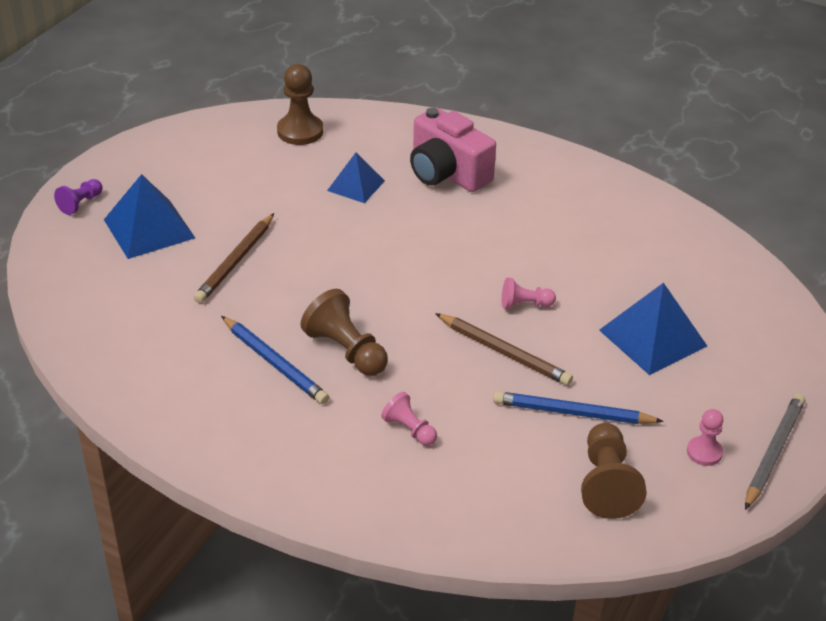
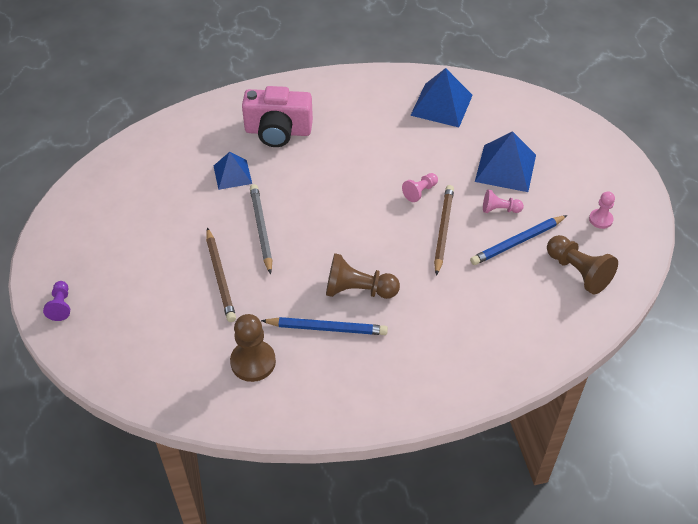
camera: 40 degrees left, 10 degrees up
blue pyramid [104,174,195,259] -> blue pyramid moved to [410,68,473,127]
brown pawn [277,64,323,145] -> brown pawn moved to [230,314,276,382]
pink pawn [381,392,437,446] -> pink pawn moved to [483,190,524,213]
brown pencil [435,313,573,386] -> brown pencil turned 75 degrees counterclockwise [434,185,454,276]
grey pencil [745,393,805,510] -> grey pencil moved to [250,184,272,274]

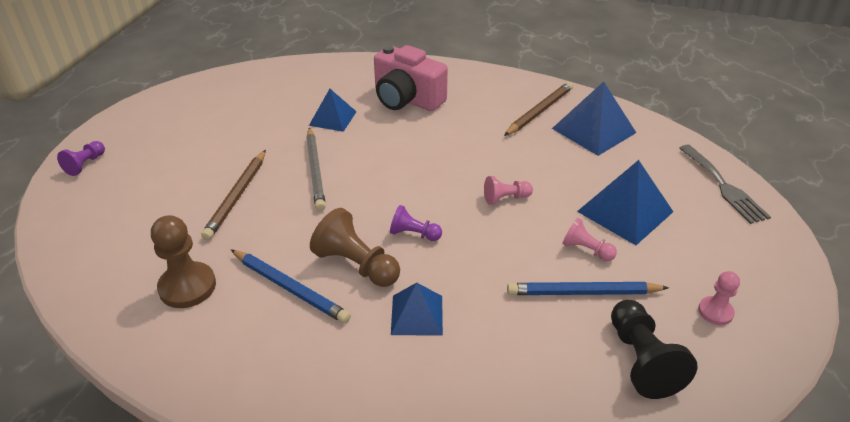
camera: 30 degrees right, 10 degrees down
grey pencil [250,184,272,274] -> grey pencil turned 150 degrees clockwise [306,127,326,211]
brown pencil [434,185,454,276] -> brown pencil moved to [504,82,573,136]
brown pawn [547,235,618,294] -> black pawn [611,300,697,399]
none -> purple pawn [390,205,442,241]
none -> blue pyramid [391,283,443,336]
none -> grey fork [679,145,771,224]

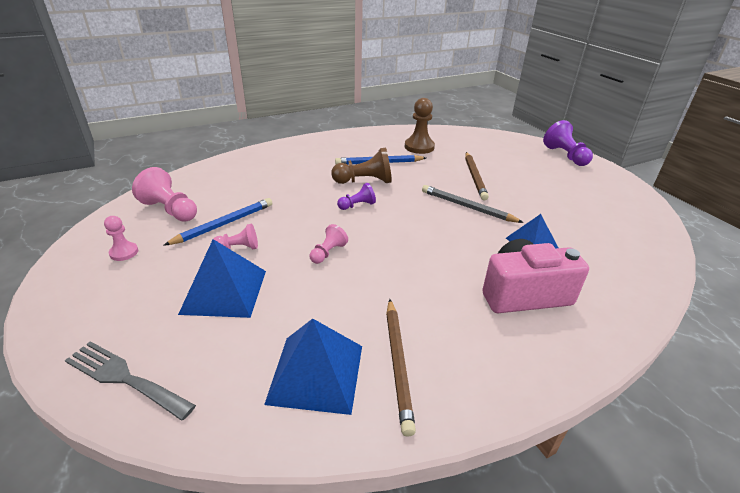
camera: 135 degrees right, 5 degrees down
purple pawn [57,141,105,176] -> purple pawn [543,120,593,166], size x1.71
brown pencil [201,150,266,240] -> brown pencil turned 150 degrees counterclockwise [465,152,489,201]
blue pyramid [391,283,443,336] -> none
black pawn [611,300,697,399] -> pink pawn [132,167,197,222]

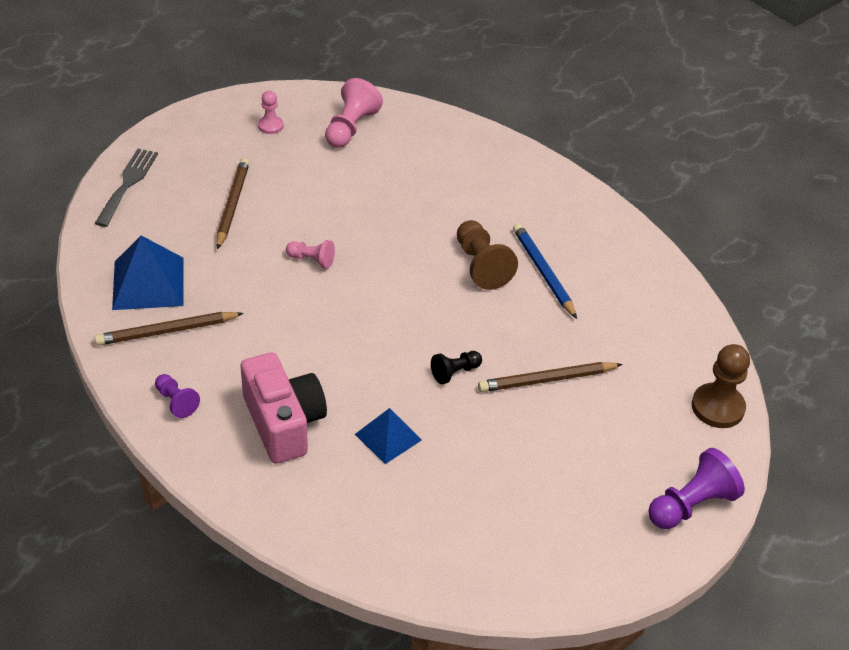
camera: 75 degrees right, 10 degrees up
blue pencil [163,198,272,246] -> none
blue pyramid [178,239,266,318] -> brown pencil [216,158,250,250]
pink pawn [214,224,258,249] -> none
purple pawn [337,183,376,210] -> purple pawn moved to [155,374,200,418]
brown pawn [405,98,435,154] -> brown pawn moved to [692,344,750,428]
grey pencil [422,185,524,223] -> black pawn [431,351,482,384]

